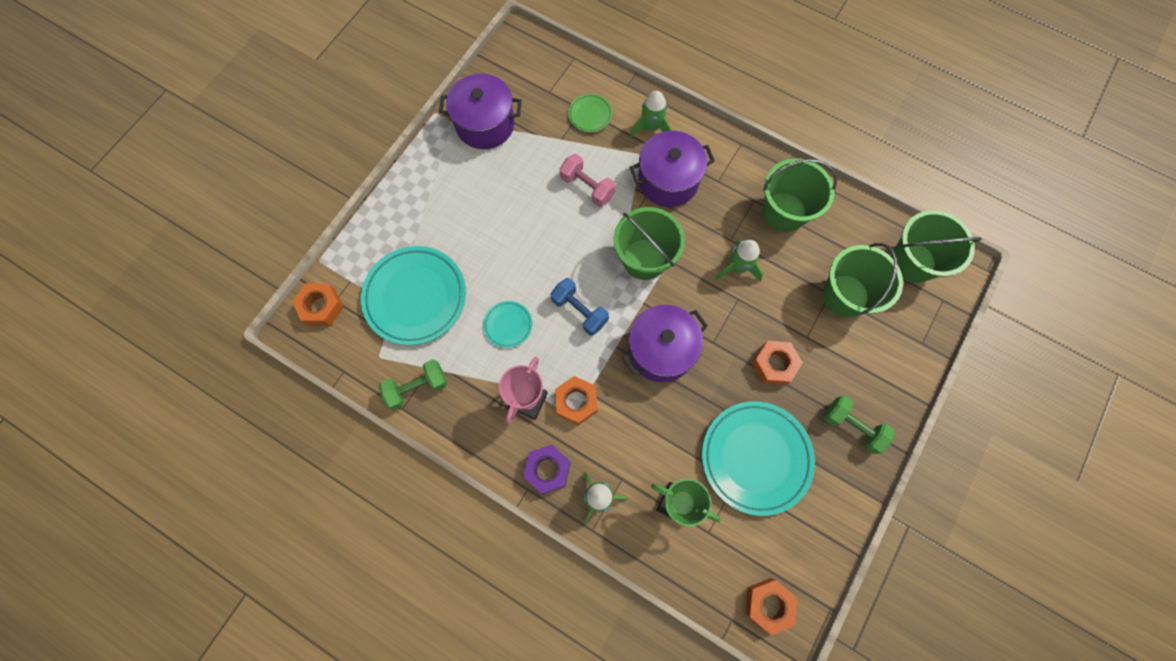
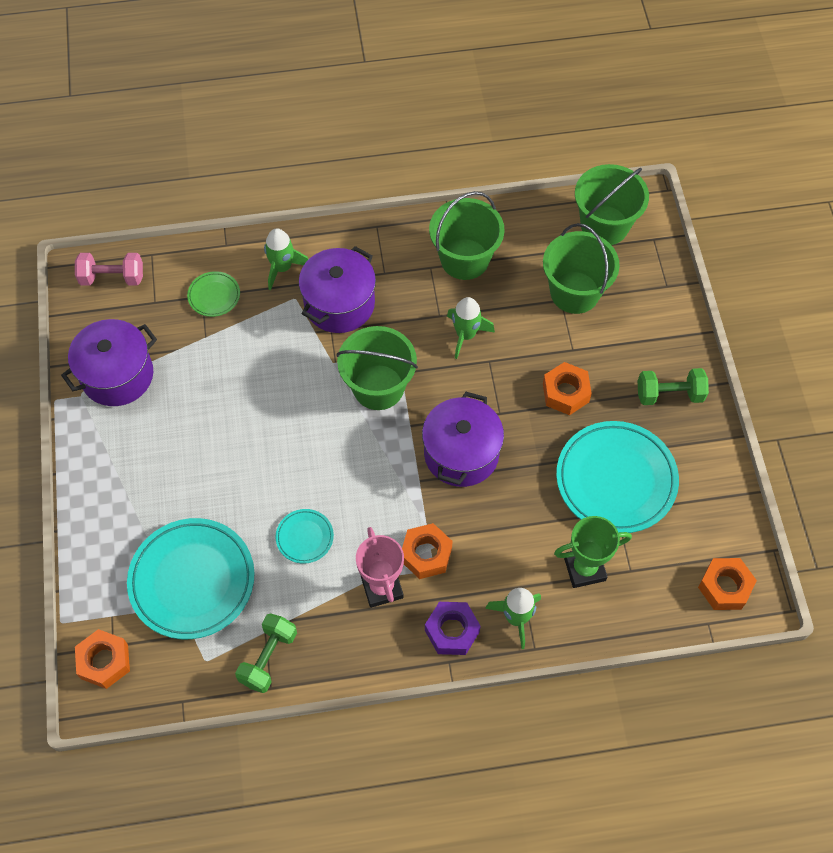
camera: 40 degrees left, 10 degrees down
blue dumbbell [550,278,609,336] -> none
pink dumbbell [560,154,616,207] -> pink dumbbell moved to [75,253,143,286]

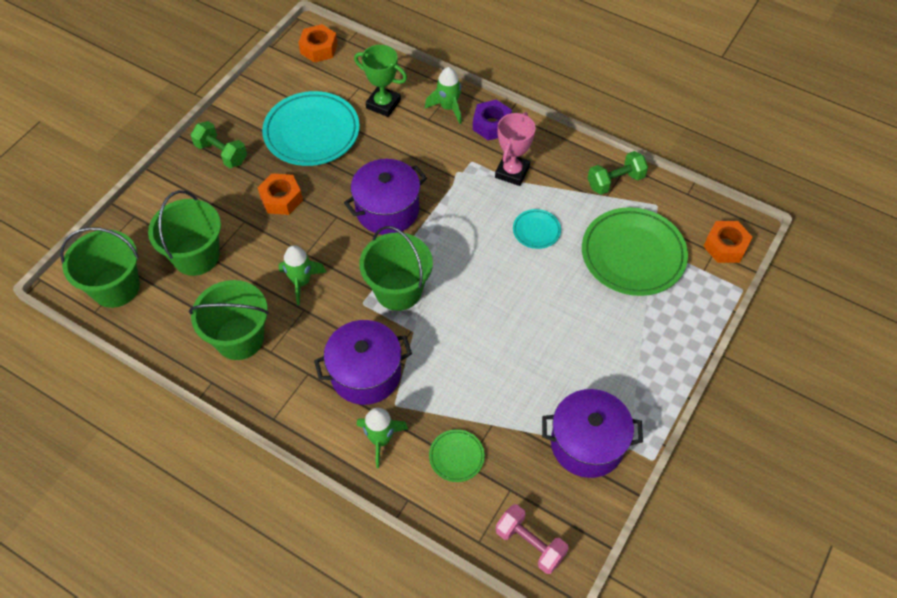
camera: 140 degrees left, 5 degrees down
turquoise plate [127,518,255,639] -> green plate [582,207,688,296]
orange nut [402,523,453,579] -> none

